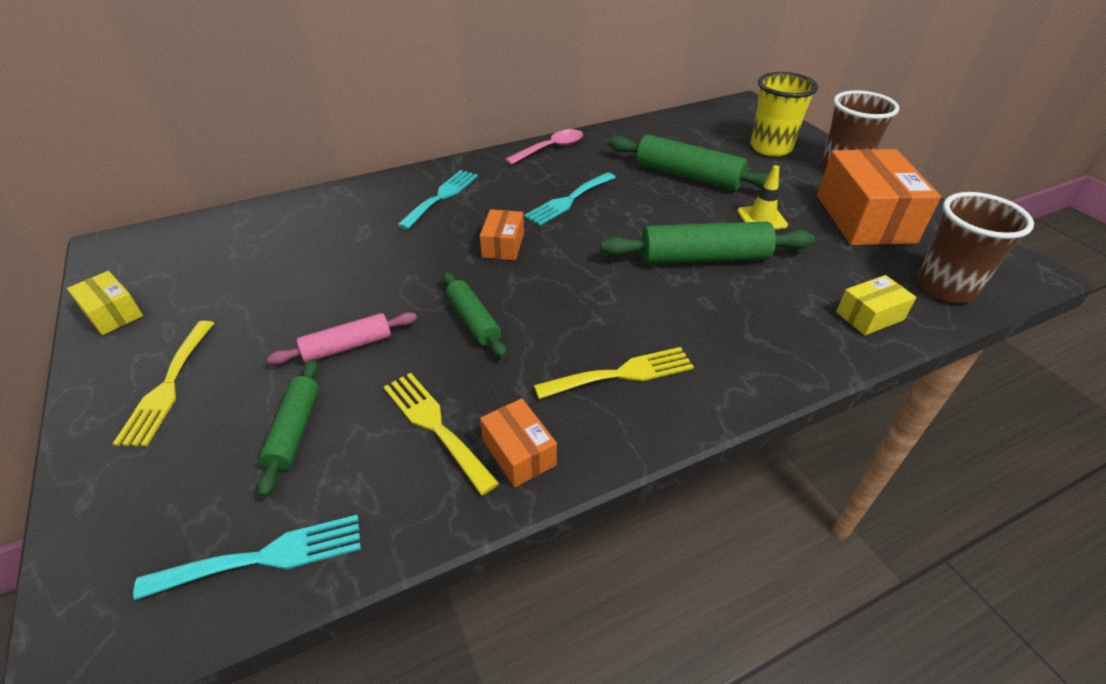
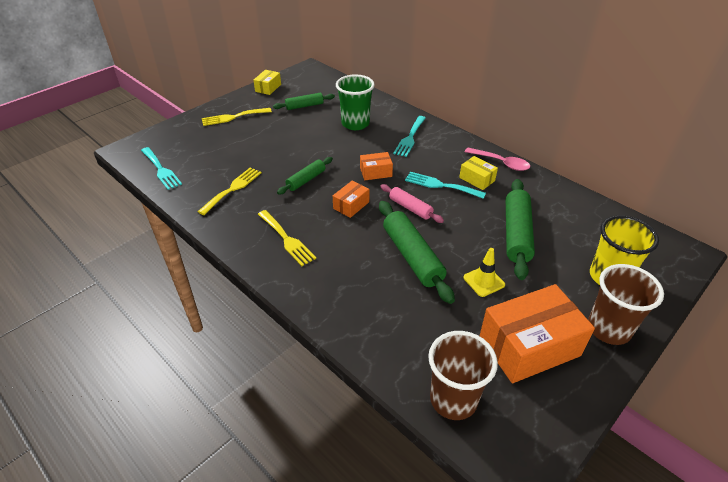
camera: 70 degrees right, 0 degrees up
green rolling pin [257,359,319,497] -> green rolling pin moved to [273,93,335,110]
pink rolling pin [267,312,417,365] -> pink rolling pin moved to [380,184,444,223]
turquoise fork [397,170,478,230] -> turquoise fork turned 105 degrees clockwise [393,116,426,157]
orange box [480,398,557,487] -> orange box moved to [333,181,369,218]
yellow box [836,275,916,335] -> yellow box moved to [459,156,498,190]
none -> green cup [336,74,375,130]

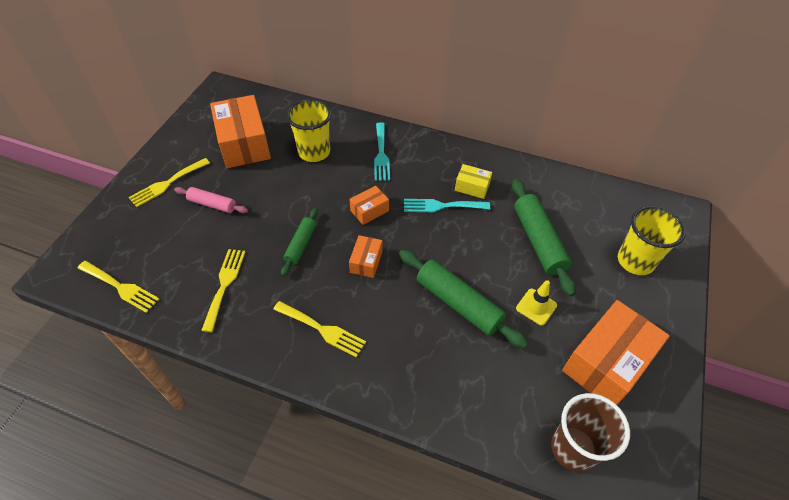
camera: 25 degrees left, 10 degrees up
turquoise fork [141,147,182,190] -> yellow fork [78,261,159,313]
yellow box [253,70,281,95] -> none
green rolling pin [273,93,335,110] -> orange box [210,95,271,168]
green cup [336,74,375,130] -> yellow cup [286,99,332,162]
pink rolling pin [380,184,444,223] -> pink rolling pin moved to [174,187,248,213]
pink spoon [465,148,530,171] -> none
brown cup [588,264,664,345] -> none

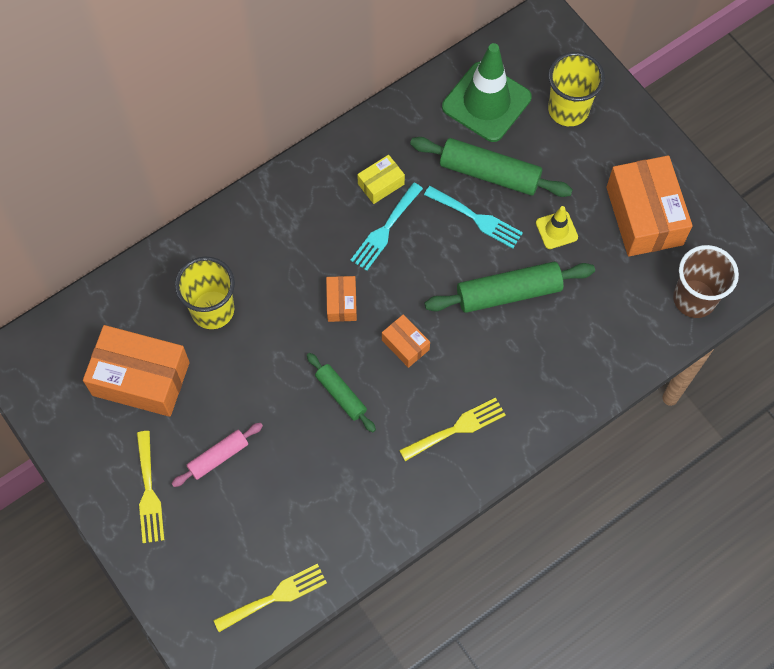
camera: 55 degrees left, 15 degrees up
yellow fork [201,249,245,332] -> none
turquoise fork [374,122,390,181] -> turquoise fork moved to [424,186,523,249]
none -> green traffic cone [442,43,532,142]

